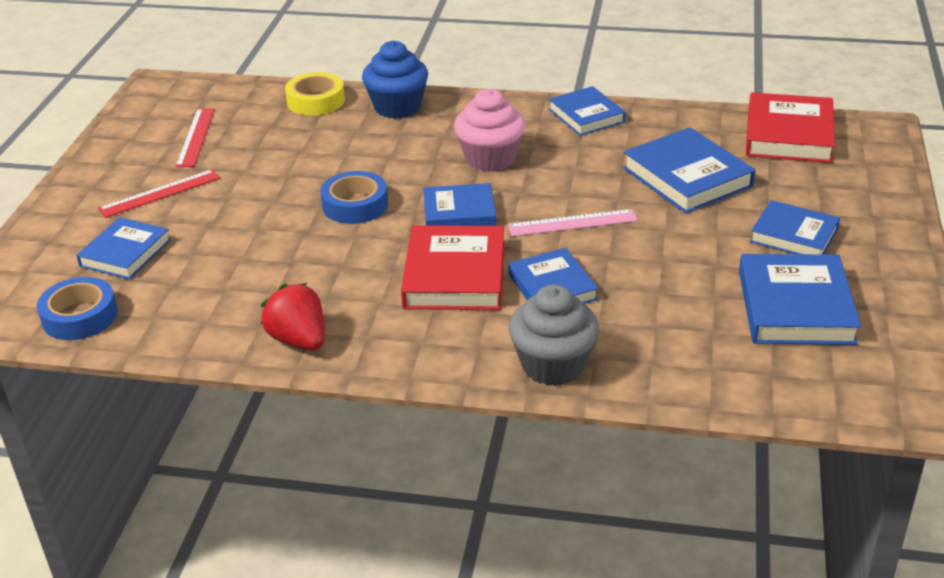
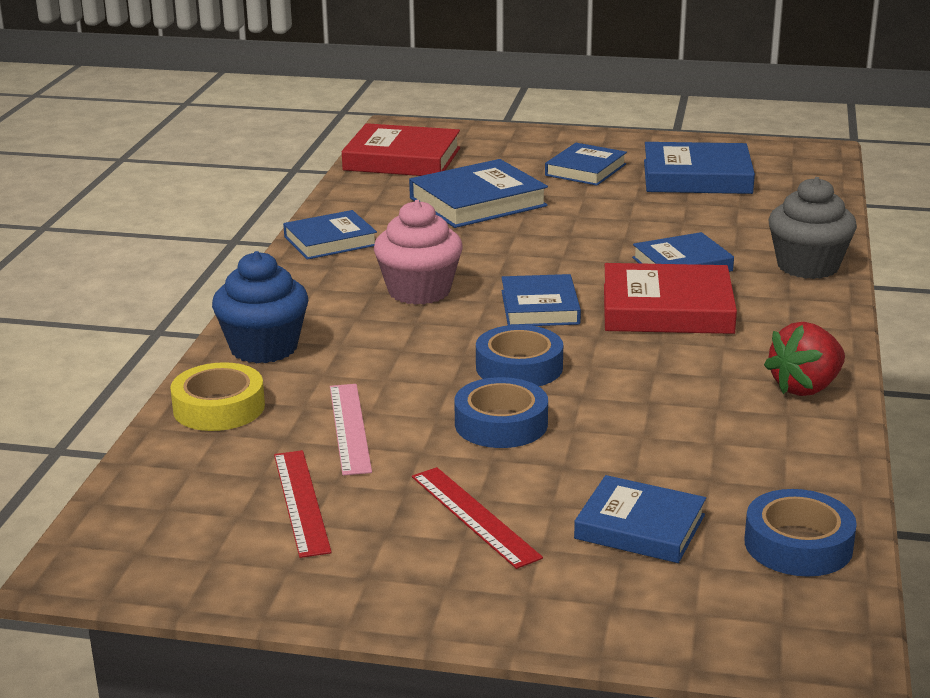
camera: 90 degrees left, 10 degrees down
red ruler [176,108,215,167] -> red ruler turned 75 degrees clockwise [274,450,332,558]
pink ruler [508,209,638,236] -> pink ruler moved to [330,384,372,476]
none -> blue tape [454,377,548,448]

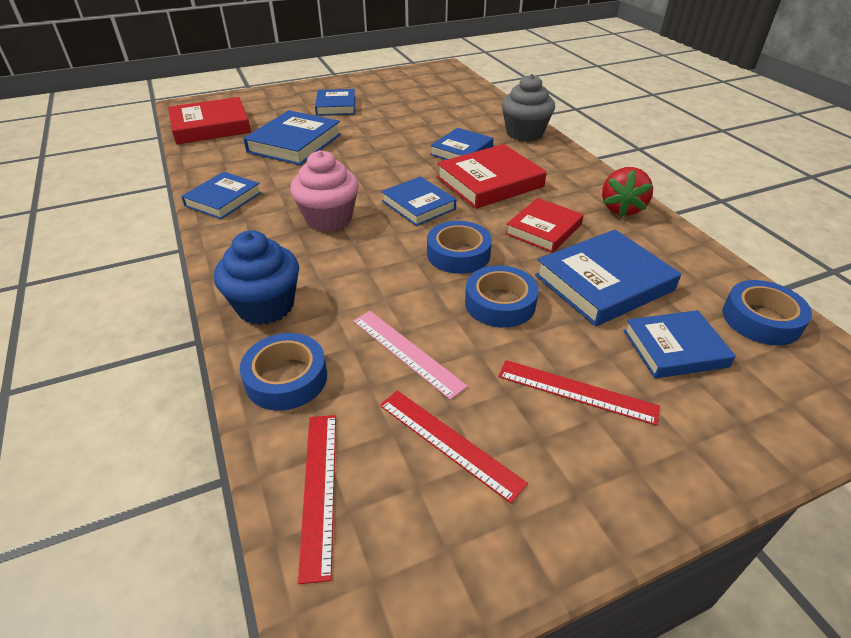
camera: 35 degrees left, 15 degrees up
yellow tape [170,362,265,431] -> blue tape [240,333,327,411]
blue book [644,142,755,194] -> blue book moved to [535,230,681,326]
none -> red ruler [298,415,336,584]
none -> red book [505,198,584,253]

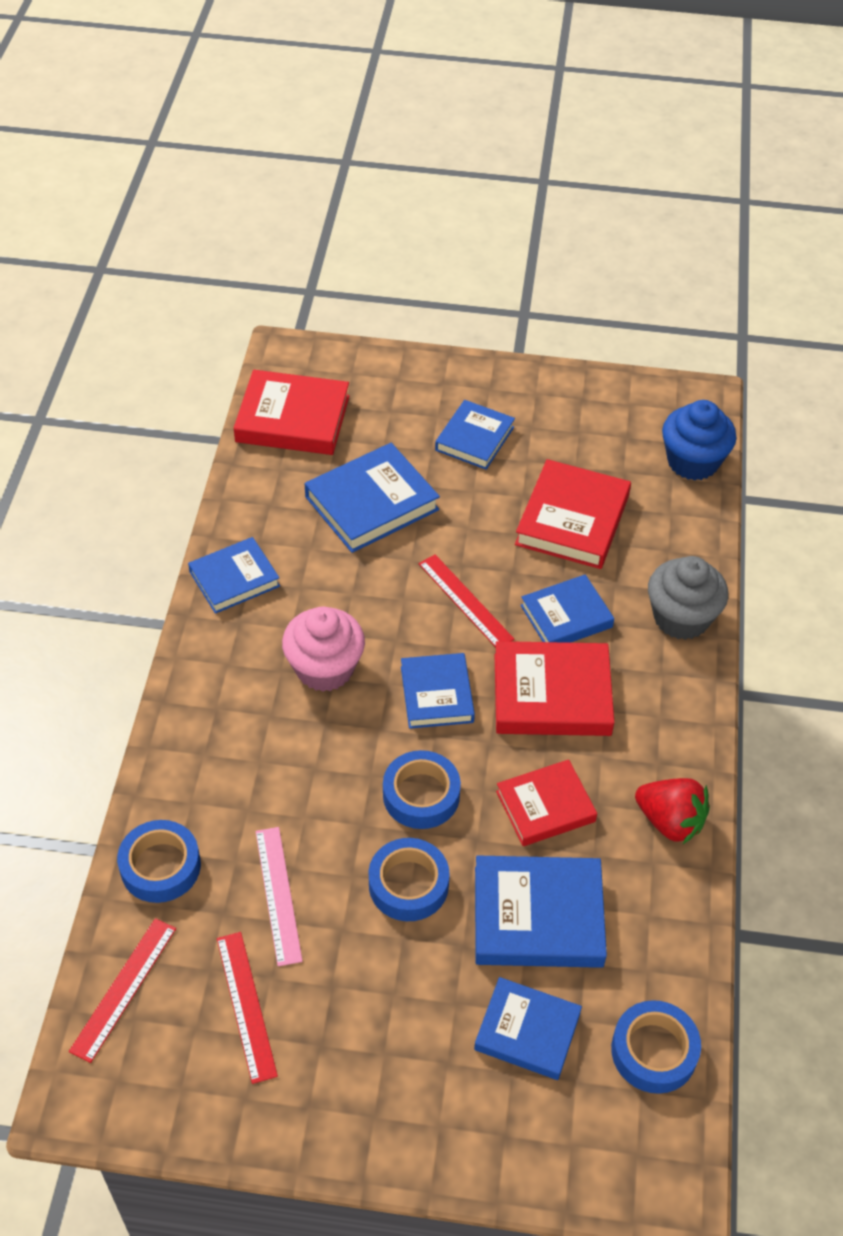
camera: 30 degrees right, 10 degrees up
blue cupcake [214,230,299,325] -> blue cupcake moved to [662,400,737,480]
red ruler [498,360,660,426] -> red ruler moved to [419,554,515,647]
red strawberry [602,167,653,218] -> red strawberry turned 105 degrees counterclockwise [635,778,710,844]
none -> red book [515,459,631,569]

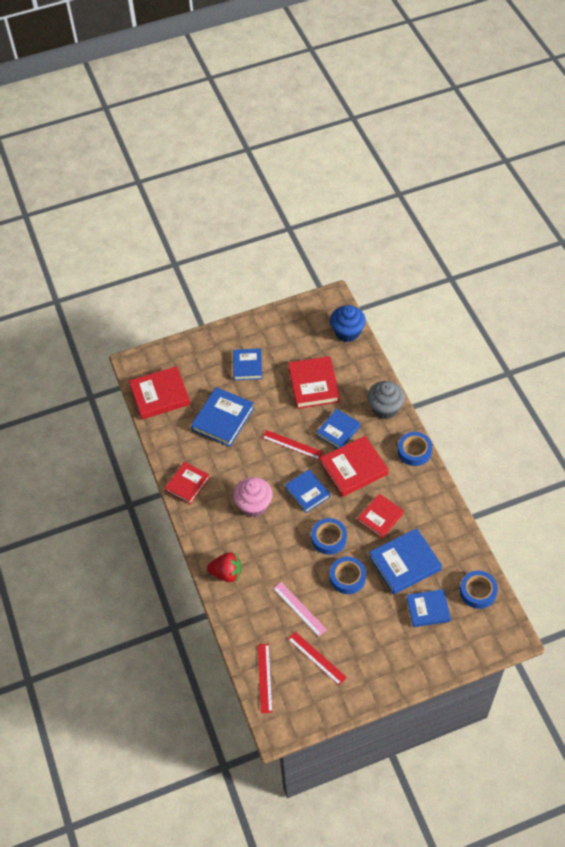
camera: 25 degrees left, 5 degrees up
blue tape [117,820,201,903] -> blue tape moved to [398,432,432,466]
blue book [188,537,280,614] -> red book [165,462,210,505]
red strawberry [635,778,710,844] -> red strawberry moved to [207,552,241,582]

